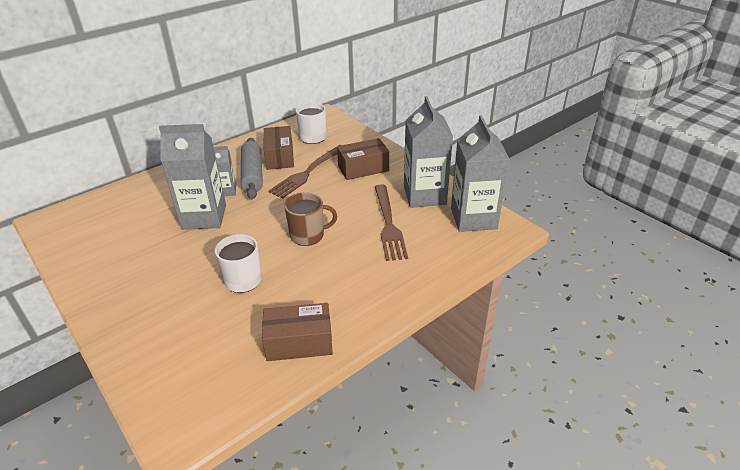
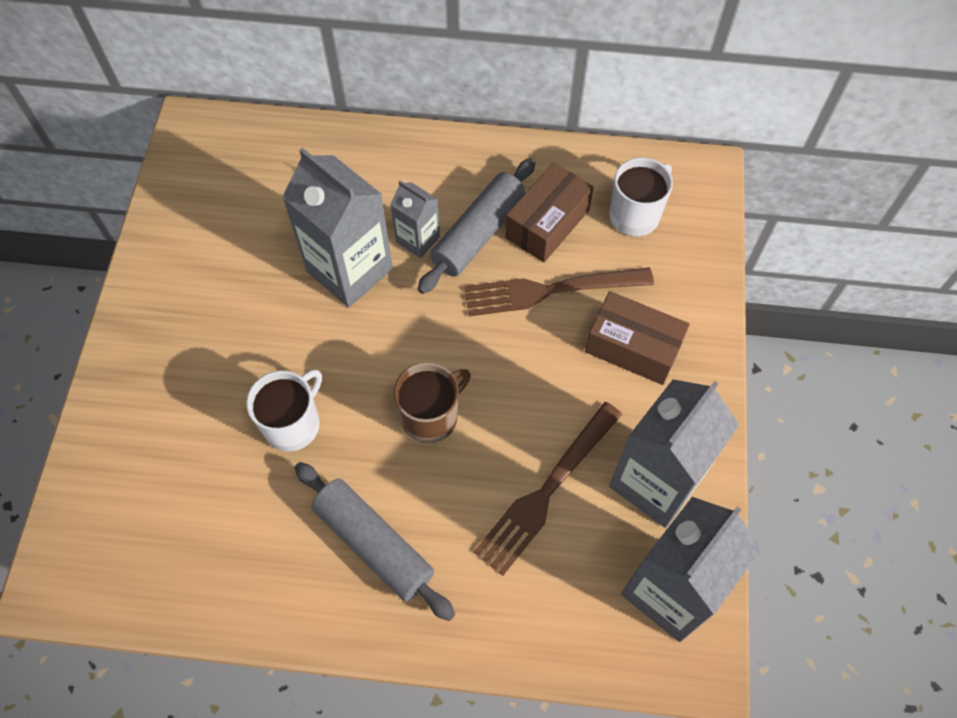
camera: 45 degrees right, 25 degrees up
brown box [262,303,333,361] -> none
brown mug [284,192,337,246] -> brown mug turned 75 degrees counterclockwise [394,362,471,443]
none -> grey rolling pin [294,462,455,621]

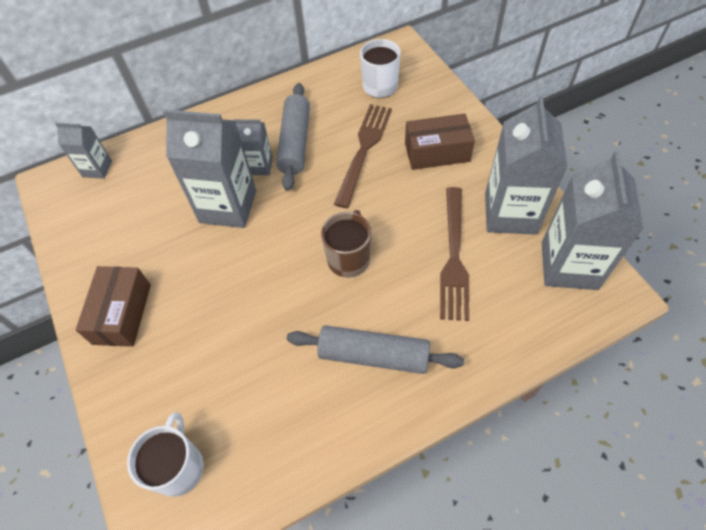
camera: 30 degrees left, 5 degrees down
white mug [246,370,322,452] -> white mug moved to [127,412,204,497]
brown fork [464,268,654,316] -> brown fork turned 150 degrees clockwise [334,104,392,208]
brown box [505,162,594,262] -> brown box moved to [76,266,151,347]
none -> grey carton [55,123,112,179]

